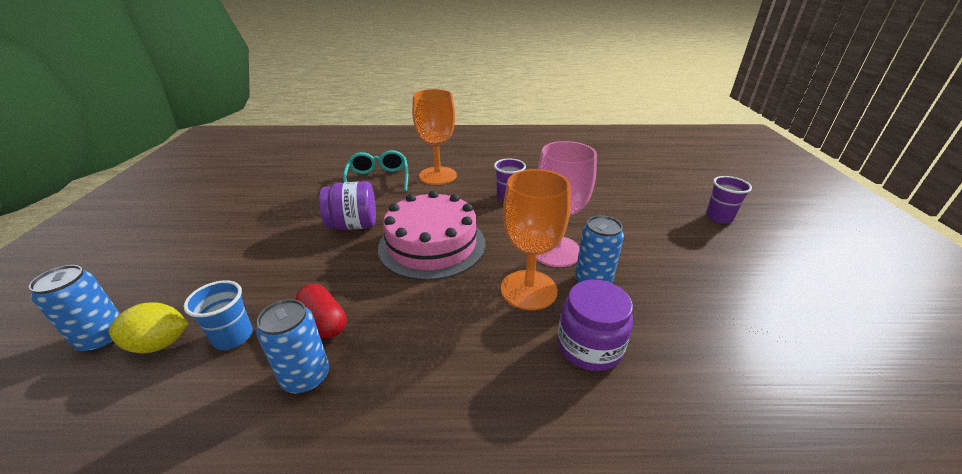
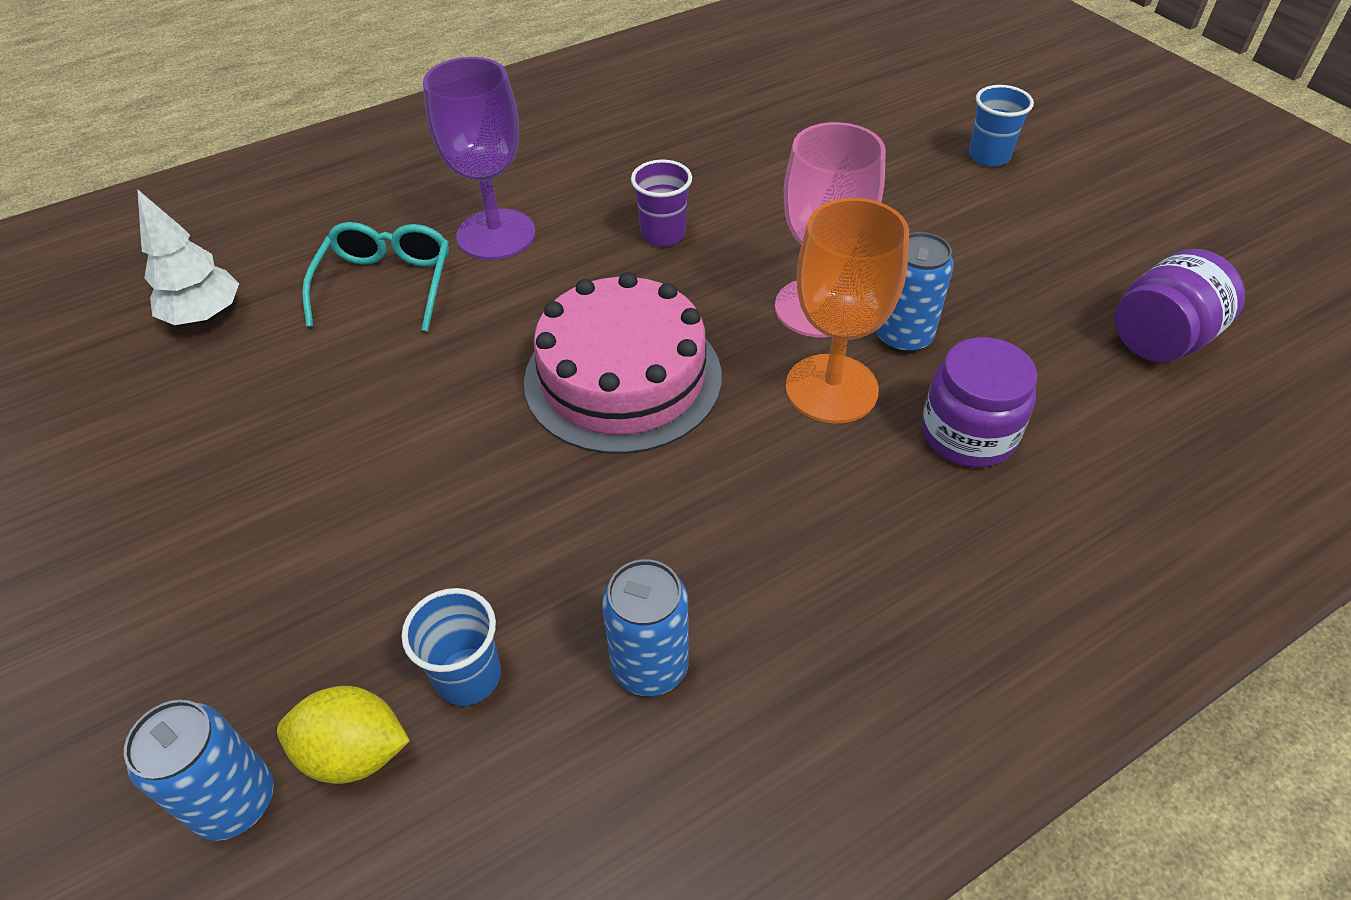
camera: 30 degrees left, 15 degrees up
yellow lemon [109,302,188,354] -> yellow lemon turned 45 degrees clockwise [277,686,410,784]
red capsule [295,284,347,339] -> none
purple jar [319,181,376,230] -> purple jar moved to [1114,249,1245,363]
turquoise glasses [343,150,408,191] -> turquoise glasses turned 45 degrees clockwise [302,222,449,332]
orange goblet [412,89,457,185] -> purple goblet [423,57,535,260]
purple cup [706,176,752,223] -> blue cup [969,85,1034,167]
none -> white tree [137,189,239,325]

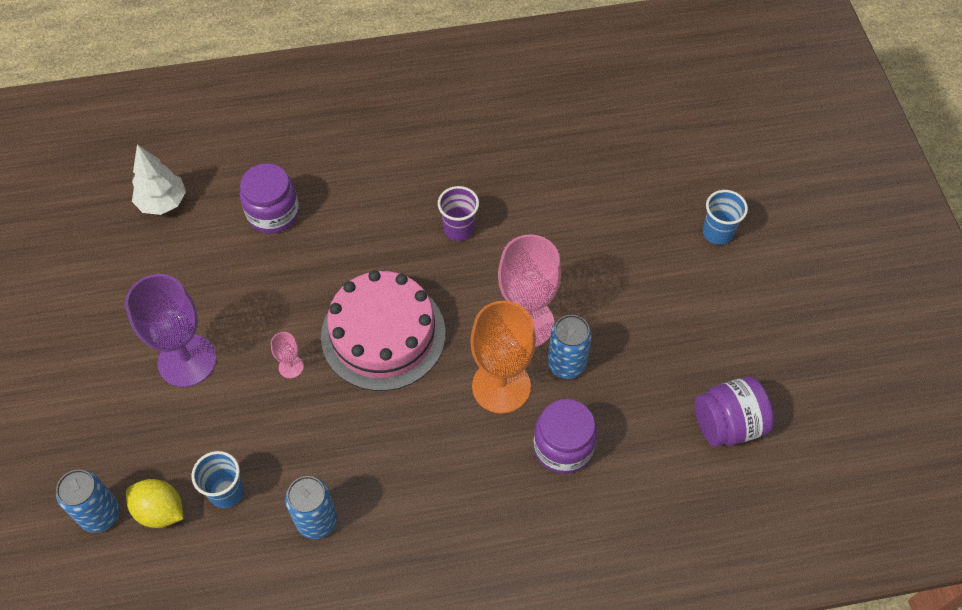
camera: 20 degrees right, 10 degrees up
turquoise glasses [302,222,449,332] -> purple jar [240,163,299,234]
purple goblet [423,57,535,260] -> purple goblet moved to [125,274,217,387]
none -> pink goblet [271,332,304,378]

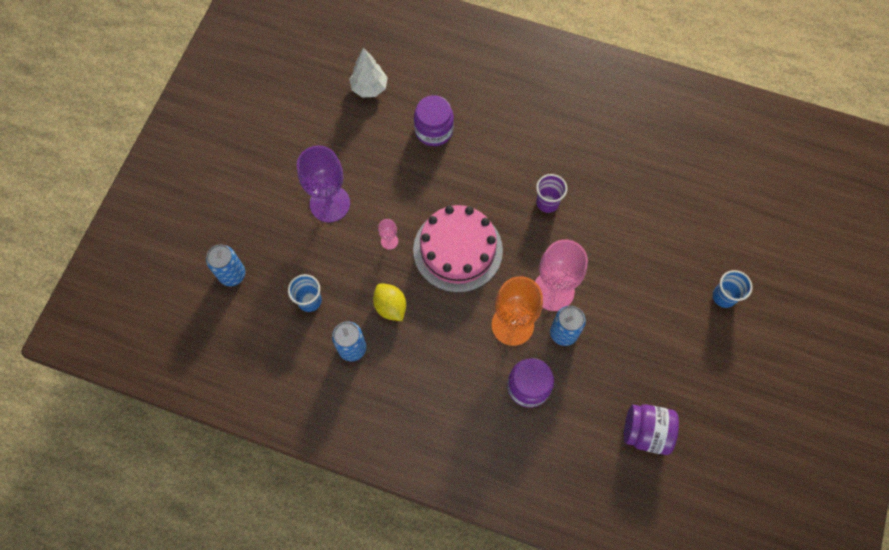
camera: 30 degrees right, 10 degrees up
yellow lemon [126,479,184,528] -> yellow lemon moved to [373,283,406,321]

